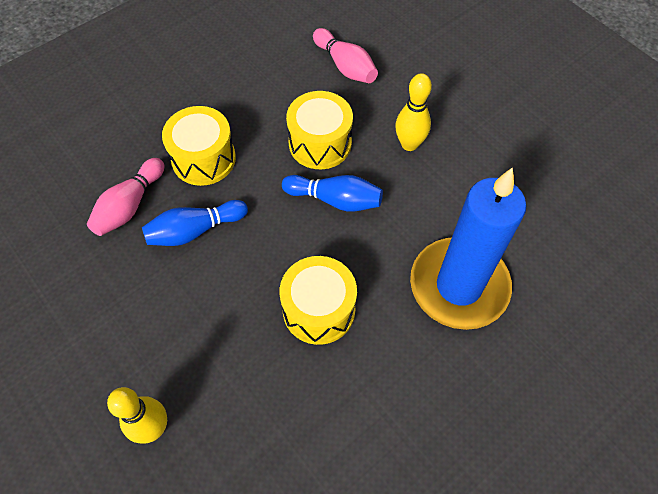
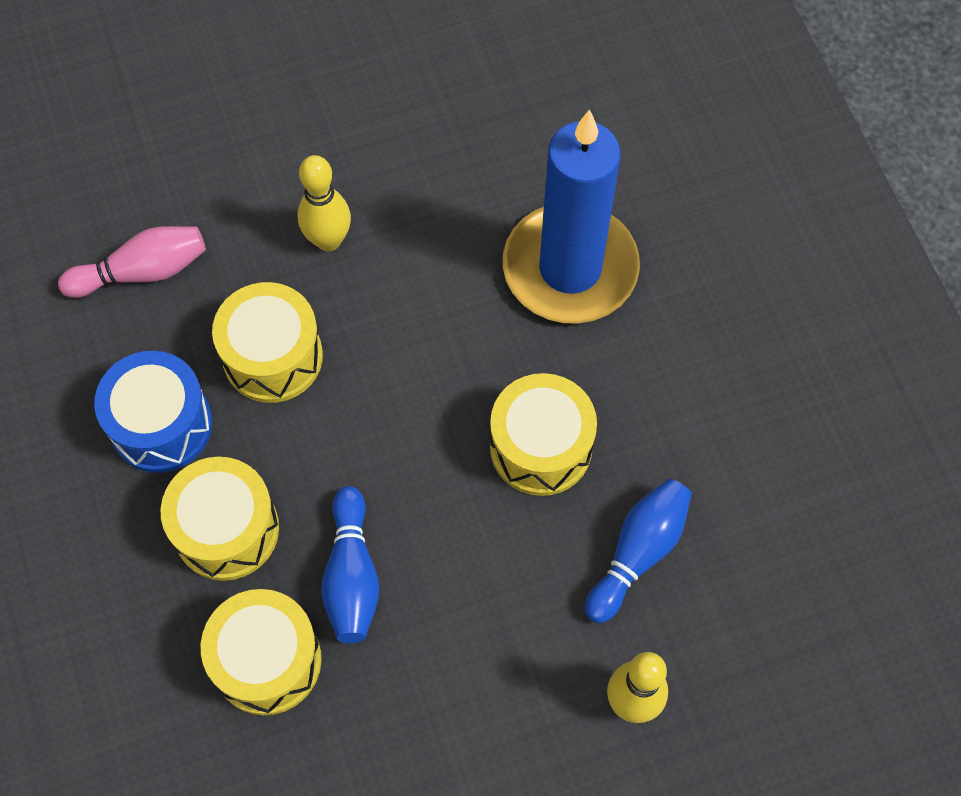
camera: 70 degrees left, 5 degrees up
pink bowling pin [87,158,164,236] -> yellow drum [201,589,322,715]
blue bowling pin [282,175,383,212] -> blue bowling pin moved to [585,478,692,623]
none -> blue drum [94,351,212,473]

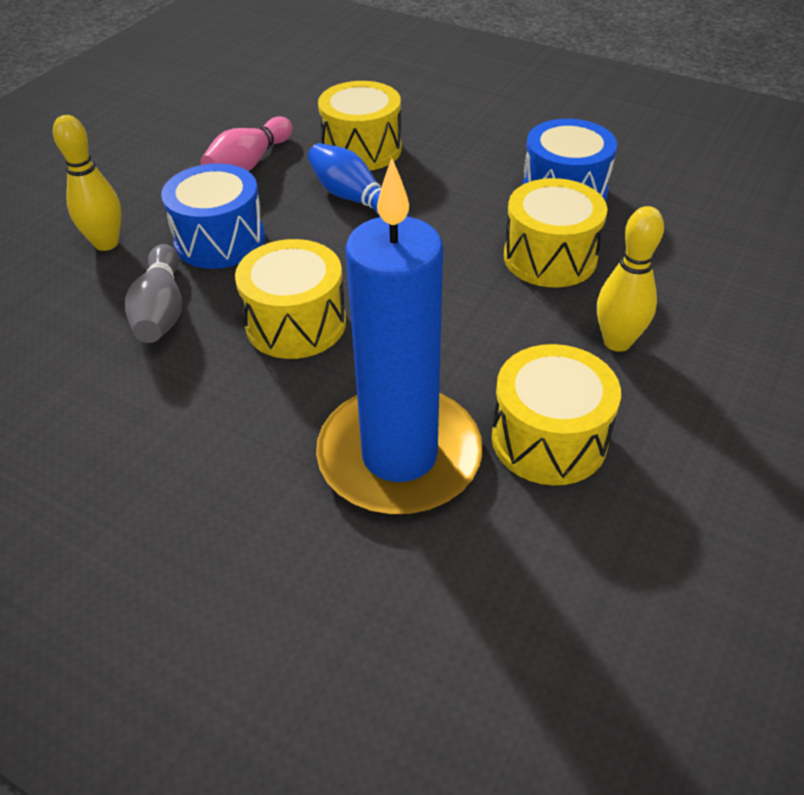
camera: 140 degrees right, 20 degrees down
pink bowling pin [58,226,206,298] -> pink bowling pin moved to [201,117,293,171]
yellow drum [161,457,279,581] -> yellow drum moved to [492,344,621,485]
blue bowling pin [585,478,692,623] -> grey bowling pin [125,244,182,343]
none -> blue drum [161,163,265,269]

